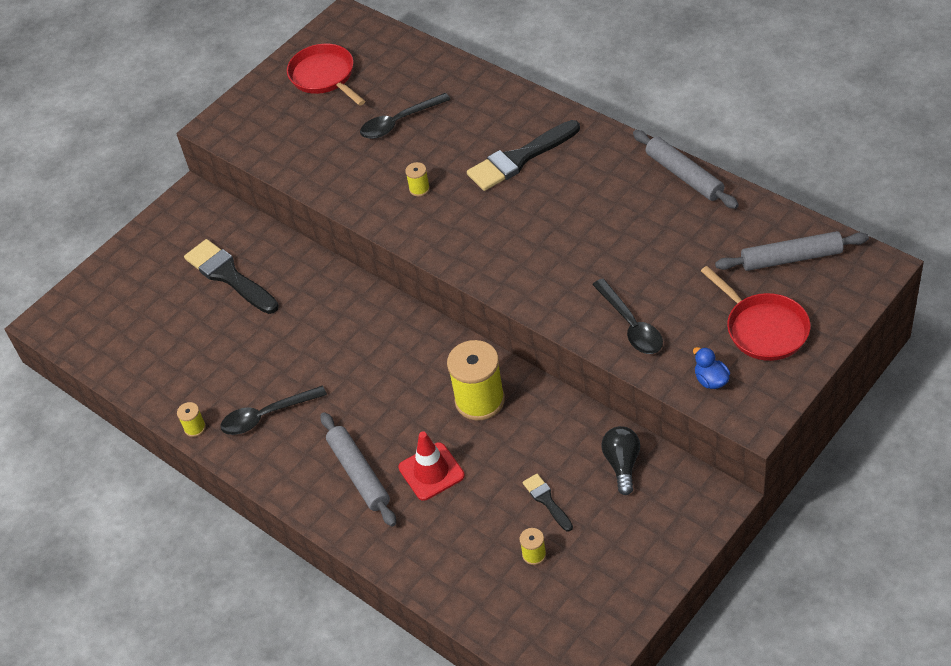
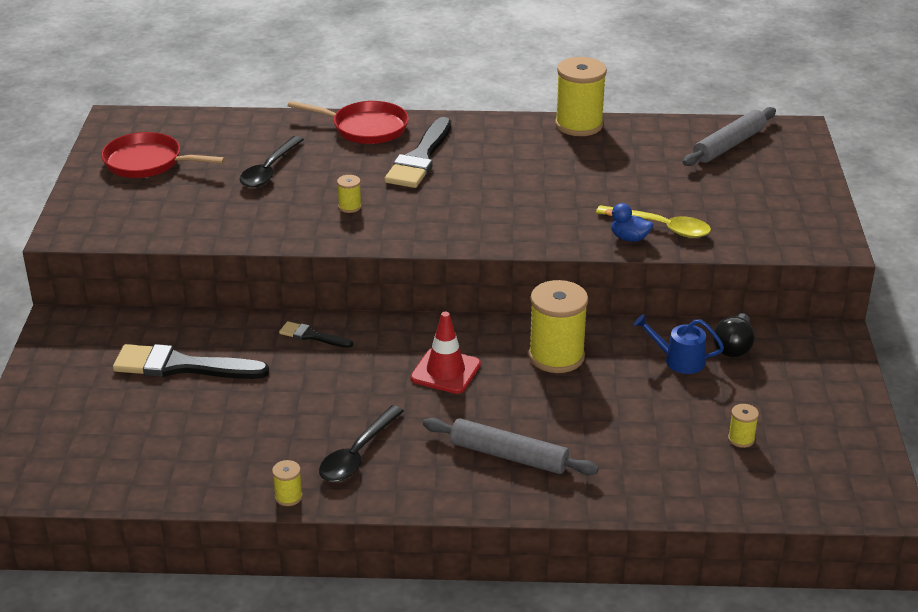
camera: 45 degrees left, 15 degrees down
red traffic cone [398,432,465,501] -> red traffic cone moved to [410,312,481,394]
black brush [522,474,573,532] -> black brush moved to [279,321,353,348]
black spoon [592,279,663,354] -> yellow spoon [596,205,711,238]
black light bulb [601,426,640,495] -> black light bulb turned 120 degrees counterclockwise [713,313,755,358]
grey rolling pin [633,130,739,209] -> yellow spool [555,57,607,136]
blue duck [693,347,730,389] -> blue duck moved to [605,203,653,242]
red pan [701,266,810,361] -> red pan moved to [288,101,409,144]
none -> blue watering can [634,314,724,374]

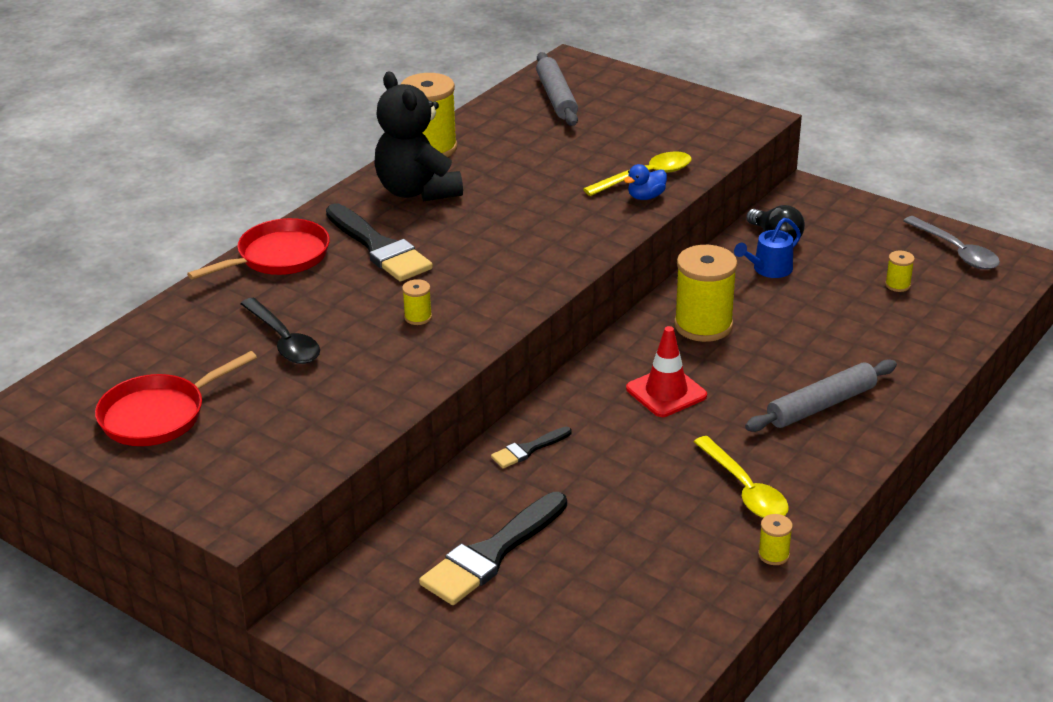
camera: 55 degrees left, 0 degrees up
black spoon [319,405,404,482] -> yellow spoon [694,436,789,518]
none -> black teddy bear [375,71,463,202]
none -> grey spoon [903,216,1000,269]

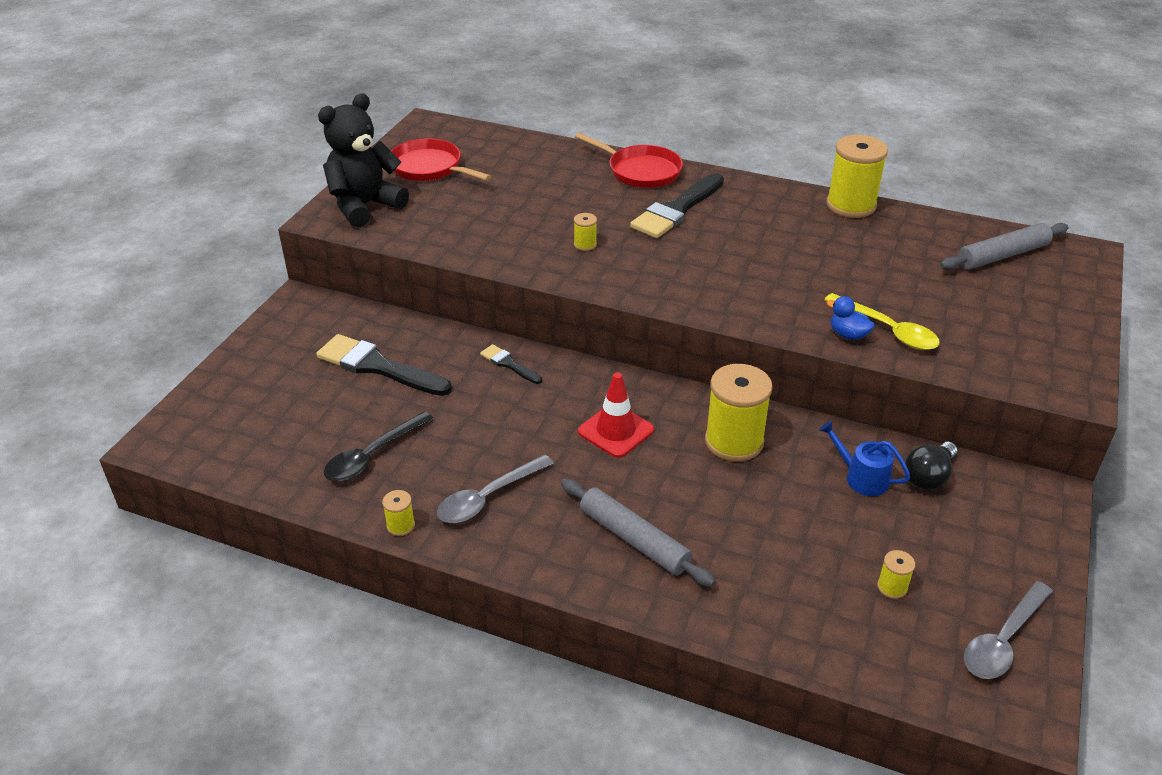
camera: 75 degrees right, 5 degrees up
black spoon [240,298,320,364] -> black spoon moved to [324,411,434,481]
black teddy bear [375,71,463,202] -> black teddy bear moved to [318,93,409,227]
yellow spoon [694,436,789,518] -> grey spoon [437,454,554,523]

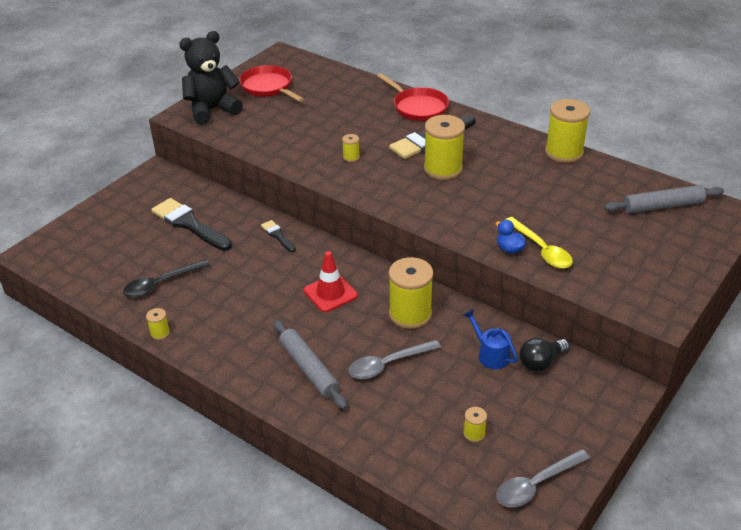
camera: 15 degrees right, 0 degrees up
grey spoon [437,454,554,523] -> grey spoon moved to [348,340,441,379]
none -> yellow spool [424,115,465,180]

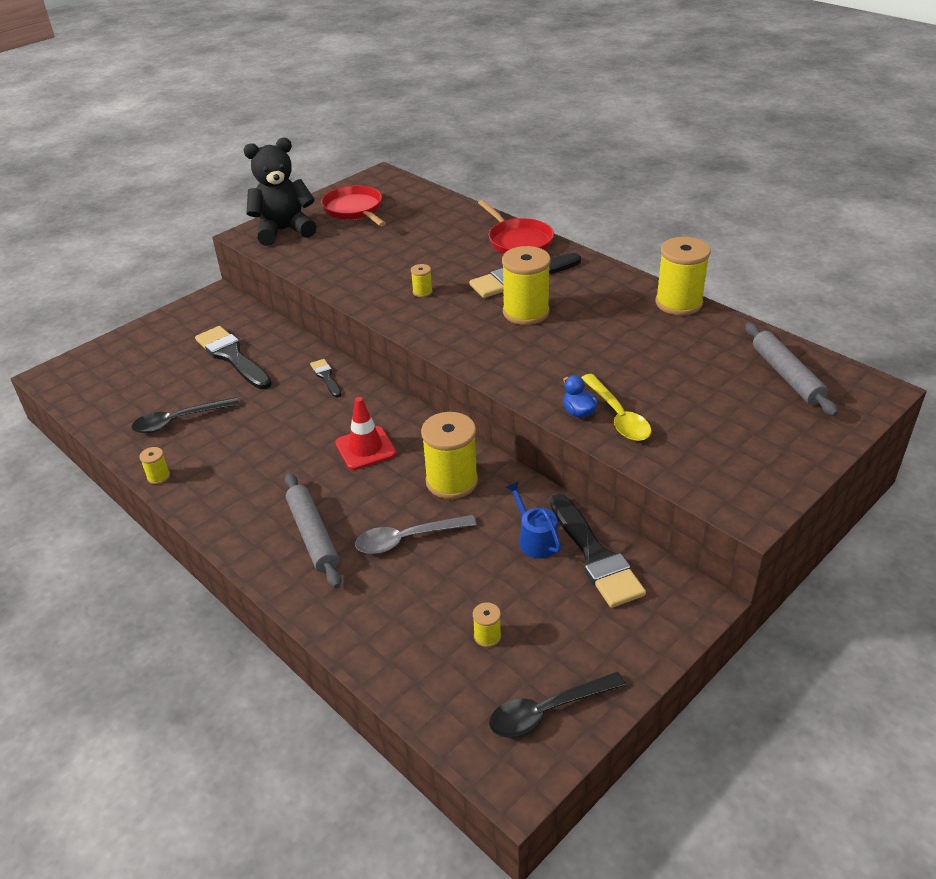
camera: 10 degrees right, 0 degrees up
grey spoon [496,449,590,507] -> black spoon [489,672,626,738]
black light bulb [519,338,569,372] -> black brush [550,494,646,608]
grey rolling pin [604,185,724,213] -> grey rolling pin turned 75 degrees clockwise [745,323,838,416]

